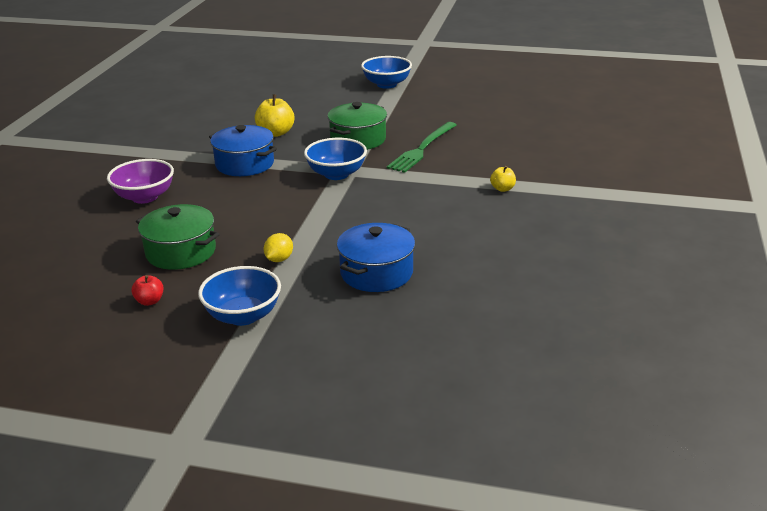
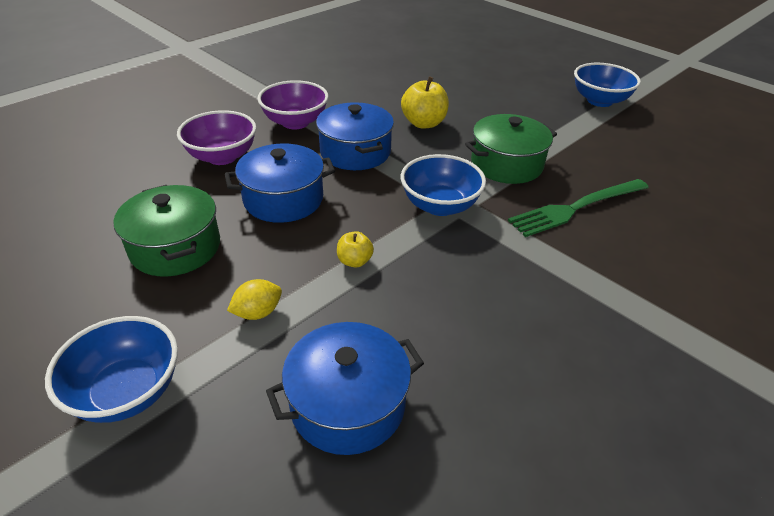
camera: 30 degrees right, 10 degrees up
red apple [131,275,164,306] -> none
yellow apple [490,166,516,192] -> yellow apple moved to [337,231,374,268]
none -> blue pot [225,144,335,223]
none -> purple bowl [257,80,329,129]

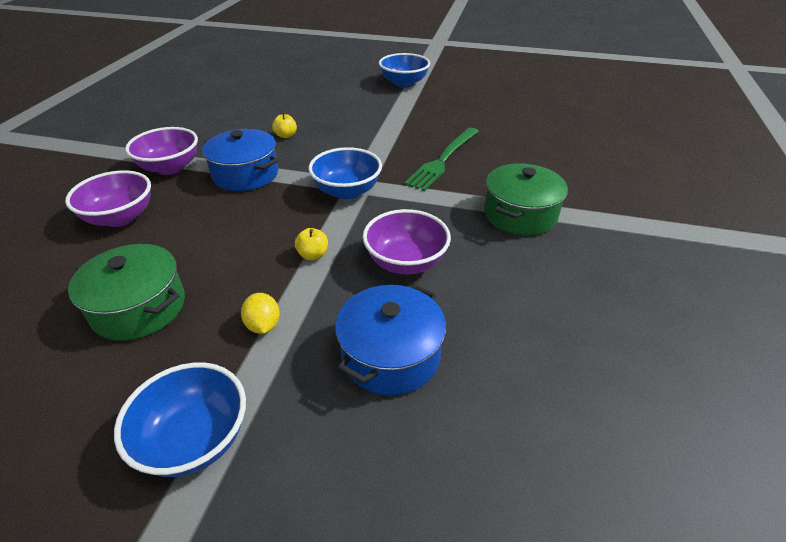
camera: 30 degrees left, 0 degrees up
blue pot [225,144,335,223] -> none
yellow lemon [227,279,282,320] -> yellow lemon turned 45 degrees counterclockwise [241,293,280,334]
yellow apple [401,76,449,129] -> yellow apple [272,112,297,138], size x0.57
green pot [465,114,557,184] -> green pot moved to [484,163,568,236]
none -> purple bowl [363,209,451,274]

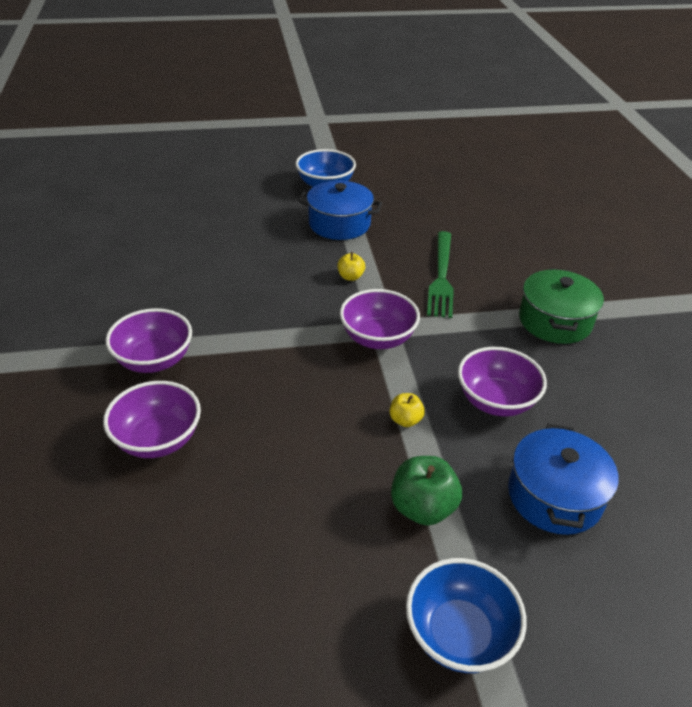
camera: 25 degrees left, 0 degrees up
green pot [68,244,185,341] -> none
blue pot [202,129,278,191] -> blue pot moved to [298,181,382,240]
yellow lemon [241,293,280,334] -> green apple [391,456,462,526]
yellow apple [272,112,297,138] -> yellow apple moved to [337,252,365,281]
blue bowl [309,147,382,199] -> purple bowl [340,289,420,349]

